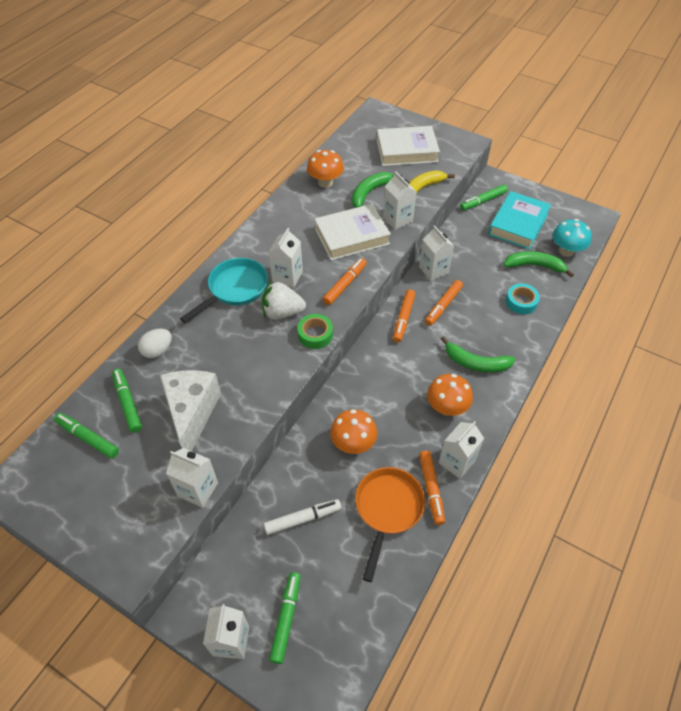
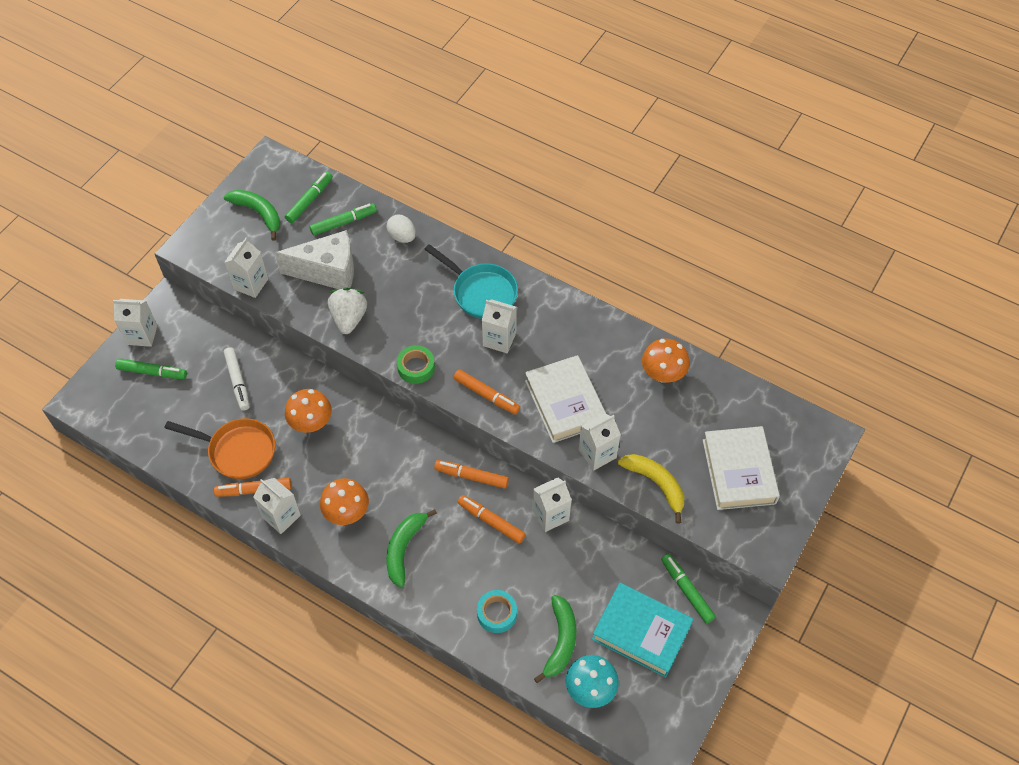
camera: 90 degrees right, 5 degrees up
white strawberry [262,281,306,320] -> white strawberry moved to [328,288,367,334]
green banana [352,172,402,208] -> green banana moved to [224,190,280,240]

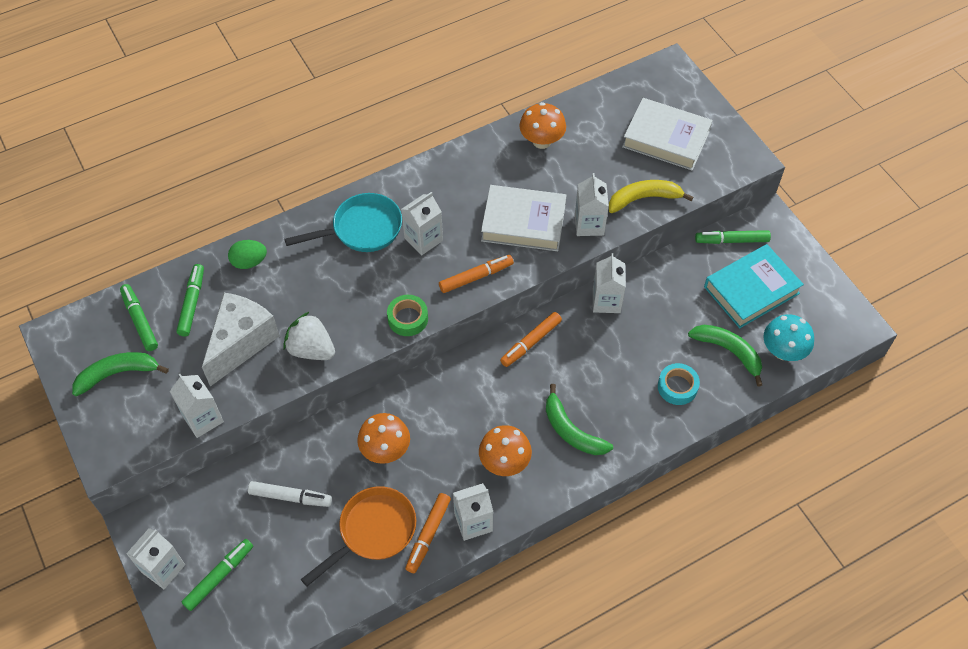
camera: 60 degrees left, 0 degrees up
white egg [386,214,416,243] -> green egg [228,240,267,269]
orange marker [458,495,526,544] -> none

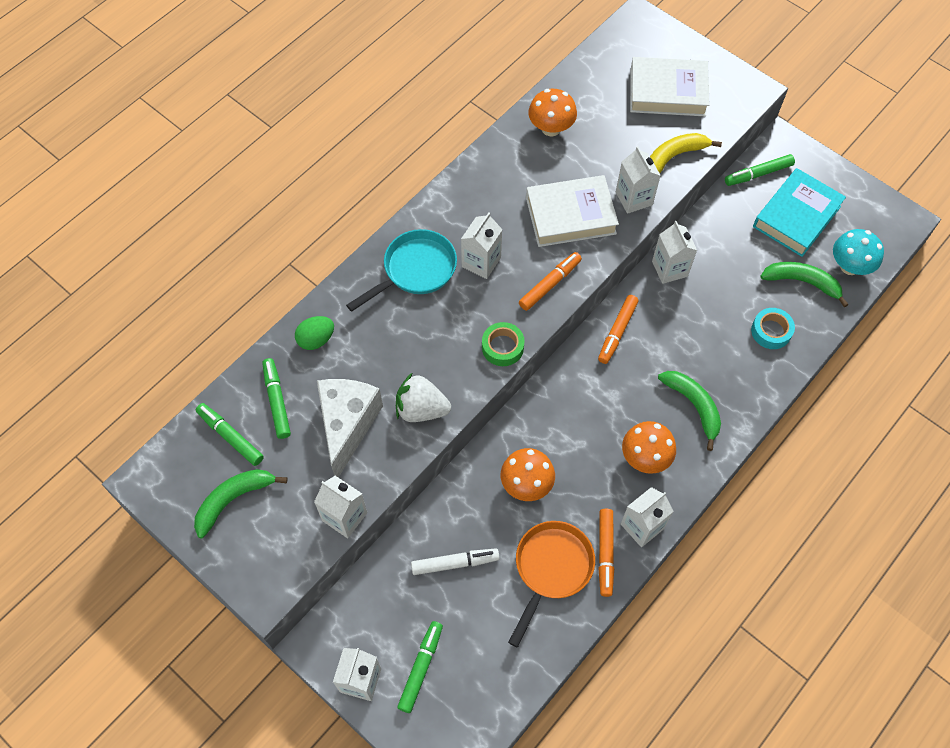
camera: 20 degrees left, 5 degrees up
green banana [546,384,613,455] -> green banana turned 150 degrees counterclockwise [658,371,721,451]

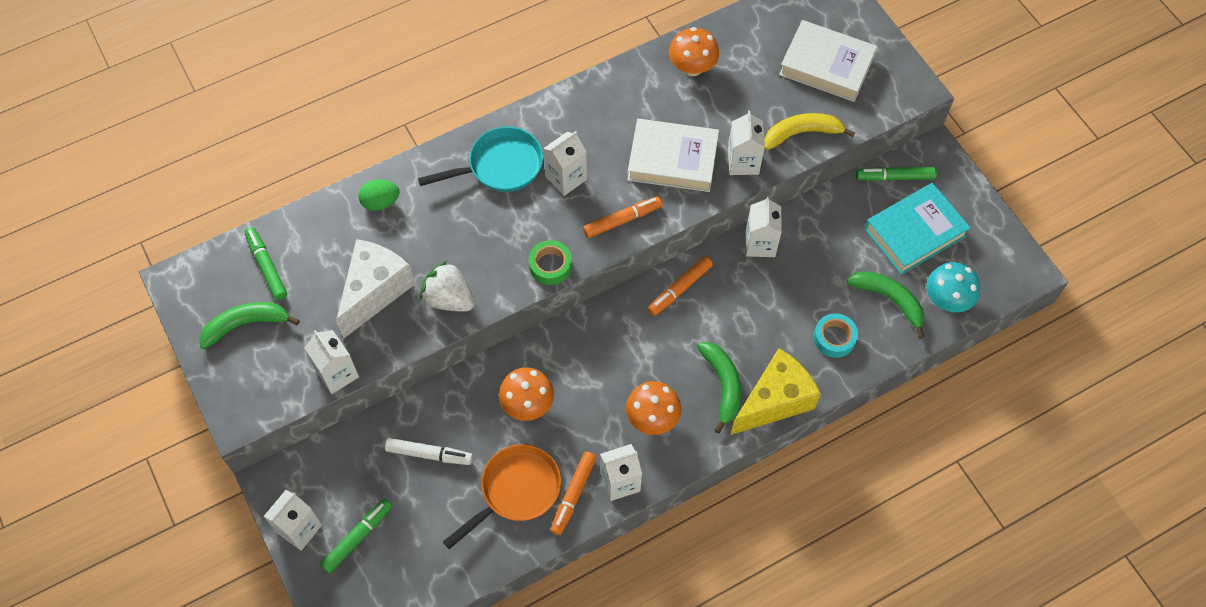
camera: 20 degrees right, 0 degrees up
green marker [262,358,291,439] -> none
none -> yellow cheese [731,348,821,435]

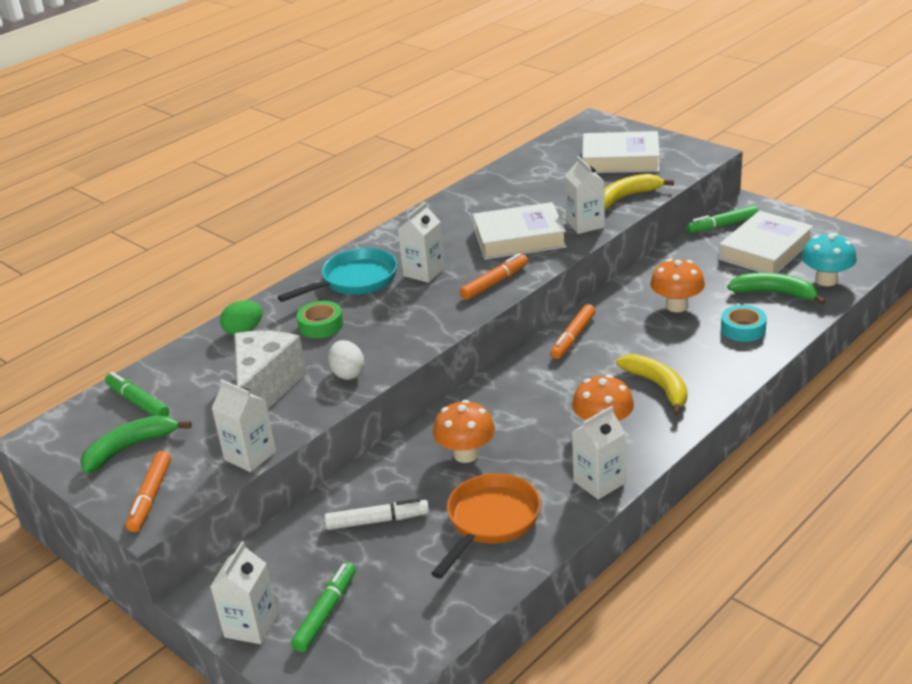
camera: 15 degrees left, 30 degrees down
white strawberry [420,261,475,312] -> white egg [328,340,365,380]
green tape [529,240,572,285] -> green tape moved to [297,301,343,338]
orange marker [550,451,597,535] -> orange marker moved to [126,451,171,532]
orange mushroom [669,27,719,76] -> orange mushroom moved to [650,259,705,312]
green banana [697,342,741,433] -> yellow banana [616,354,688,416]
yellow cheese [731,348,821,435] -> none
white carton [746,196,782,257] -> none
turquoise book [864,183,971,275] -> white book [718,211,814,273]

